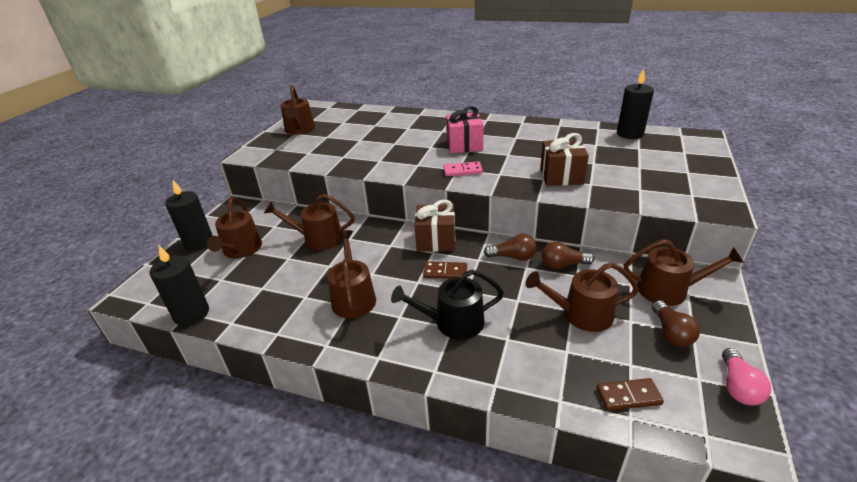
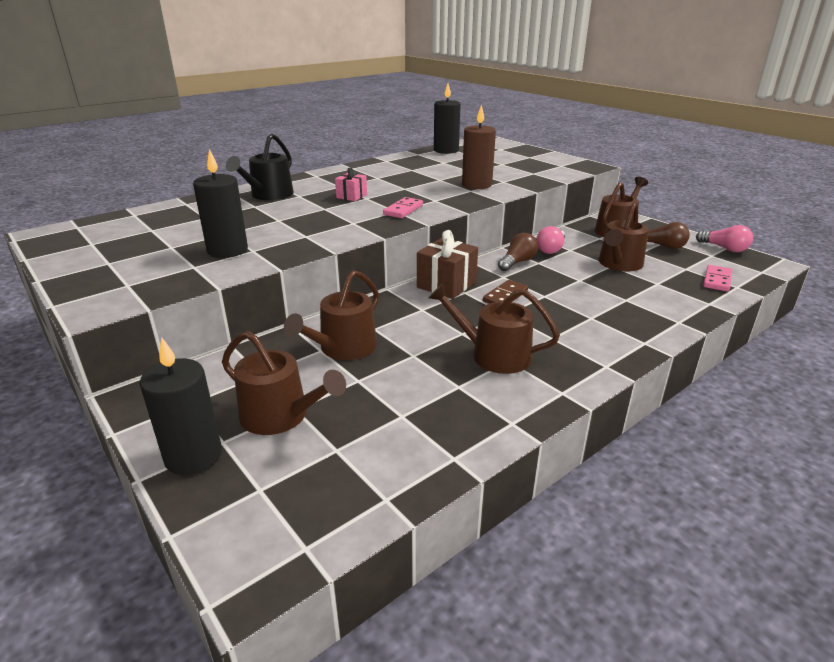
camera: 60 degrees left, 5 degrees down
black candle [150,246,209,326] -> black candle moved to [193,149,248,258]
brown watering can [281,85,315,135] -> none
black watering can [391,269,504,340] -> black watering can moved to [226,134,294,200]
pink gift [446,106,484,153] -> pink gift [335,167,367,201], size x0.58
brown gift [540,133,589,186] -> brown candle [462,105,496,189]
brown light bulb [542,242,594,269] -> pink light bulb [536,226,565,254]
brown domino [596,378,664,411] -> pink domino [703,265,732,292]

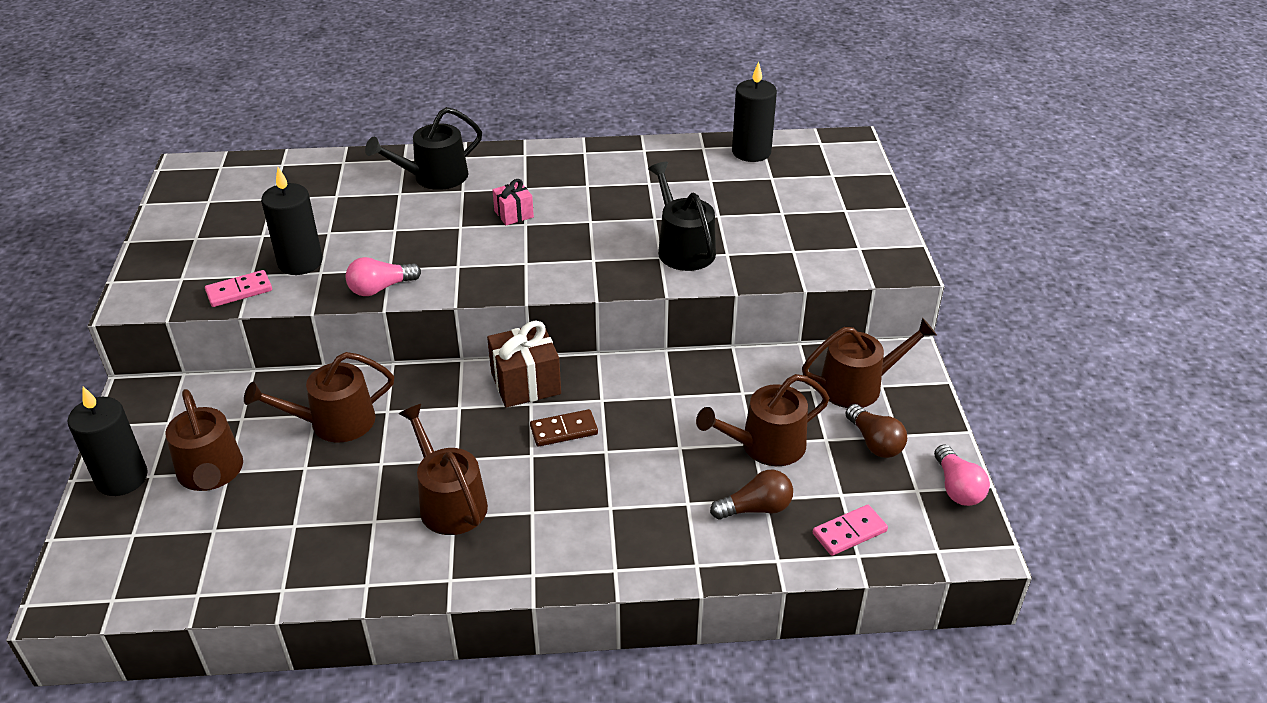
camera: 35 degrees right, 10 degrees up
pink domino [383,197,423,218] -> pink domino moved to [205,270,272,307]
brown candle [462,105,496,189] -> black watering can [648,162,716,271]
brown light bulb [498,233,538,271] -> brown light bulb moved to [710,470,793,520]
pink light bulb [536,226,565,254] -> pink light bulb moved to [345,257,421,296]

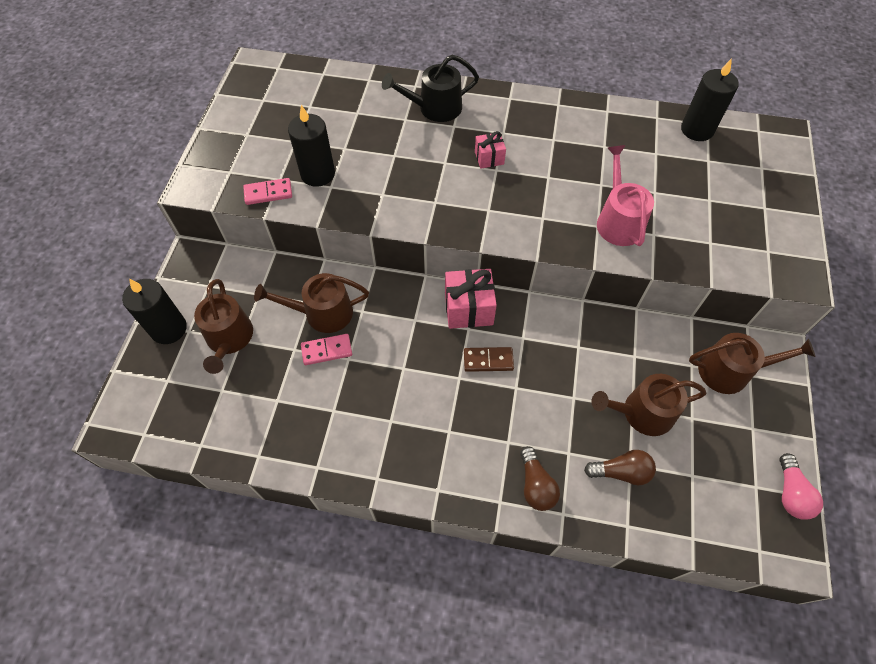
camera: 15 degrees right, 20 degrees up
pink light bulb [345,257,421,296] -> none
brown watering can [399,404,488,535] -> none
brown gift [487,321,561,408] -> pink gift [445,269,497,329]
black watering can [648,162,716,271] -> pink watering can [597,145,654,246]
pink domino [813,505,888,556] -> pink domino moved to [301,334,352,365]
brown light bulb [845,404,907,458] -> brown light bulb moved to [520,446,560,511]

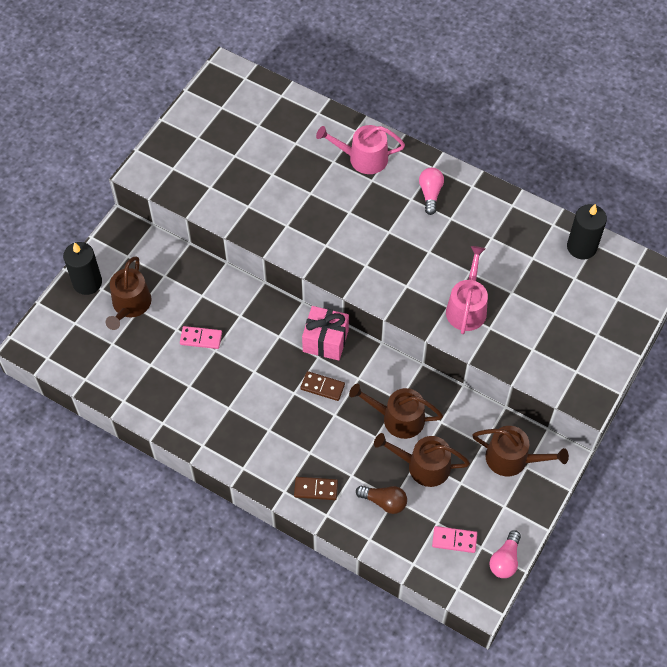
camera: 20 degrees right, 0 degrees up
pink domino [243,178,292,205] -> pink domino moved to [432,526,477,553]
brown watering can [254,273,369,333] -> brown watering can moved to [349,384,443,439]
black candle [288,105,335,187] -> none
black watering can [382,55,479,122] -> pink watering can [316,125,405,174]
pink gift [475,131,506,168] -> none
brown light bulb [520,446,560,511] -> brown domino [294,477,338,500]
none -> pink light bulb [419,168,444,215]

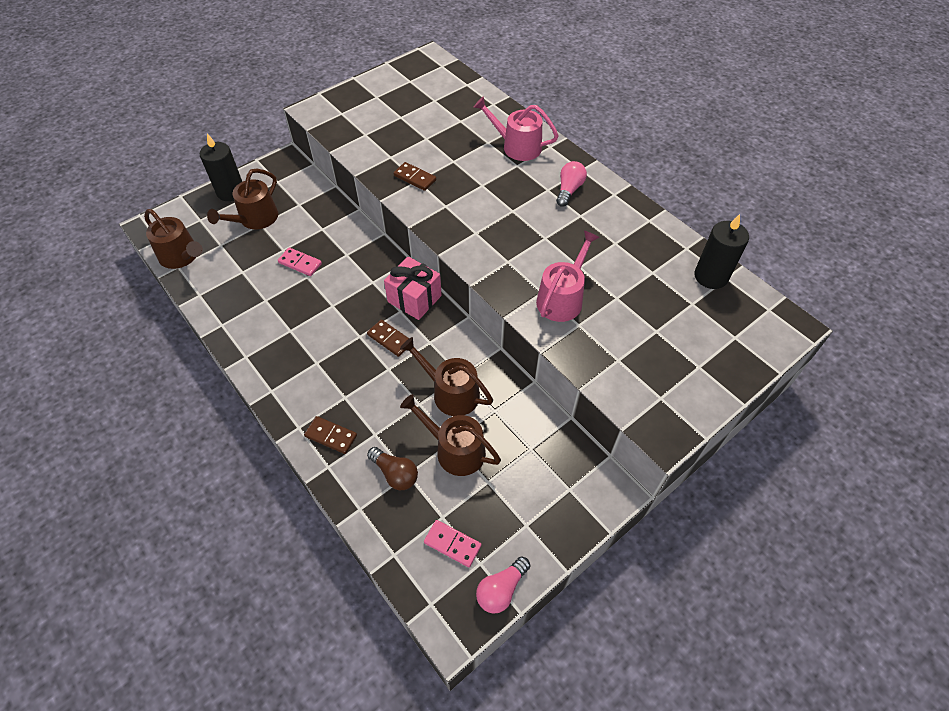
camera: 20 degrees right, 5 degrees down
brown watering can [473,426,569,476] -> brown watering can moved to [144,209,203,269]
none -> brown domino [394,162,436,191]

